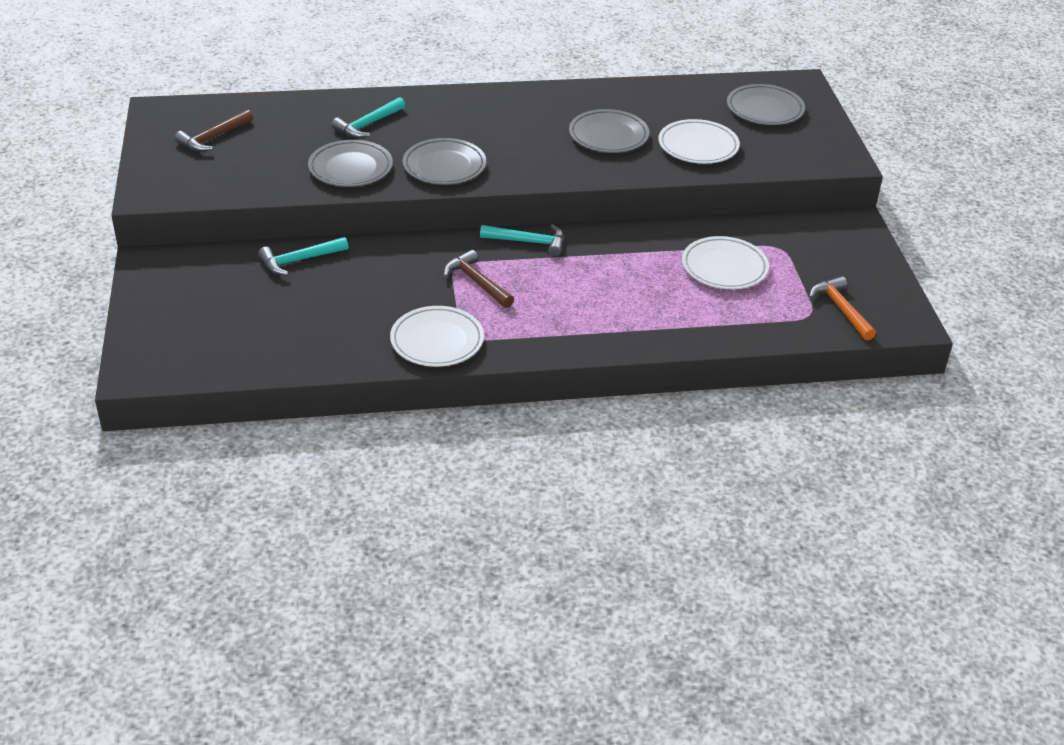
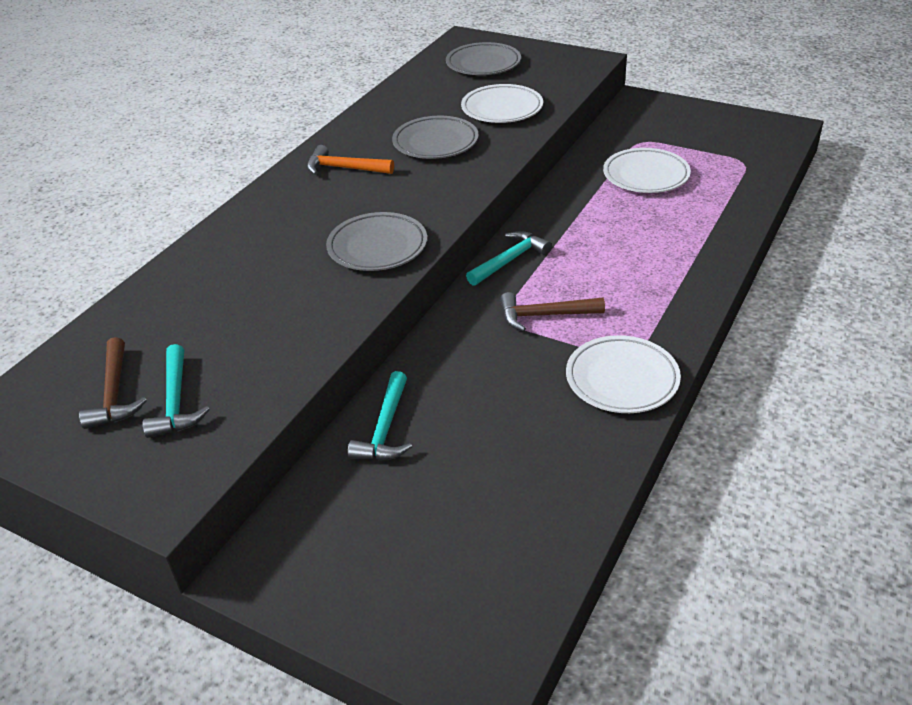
camera: 50 degrees left, 0 degrees up
grey plate [308,140,393,187] -> none
turquoise hammer [332,97,405,138] -> turquoise hammer moved to [143,344,210,438]
orange hammer [809,276,876,341] -> orange hammer moved to [307,145,394,175]

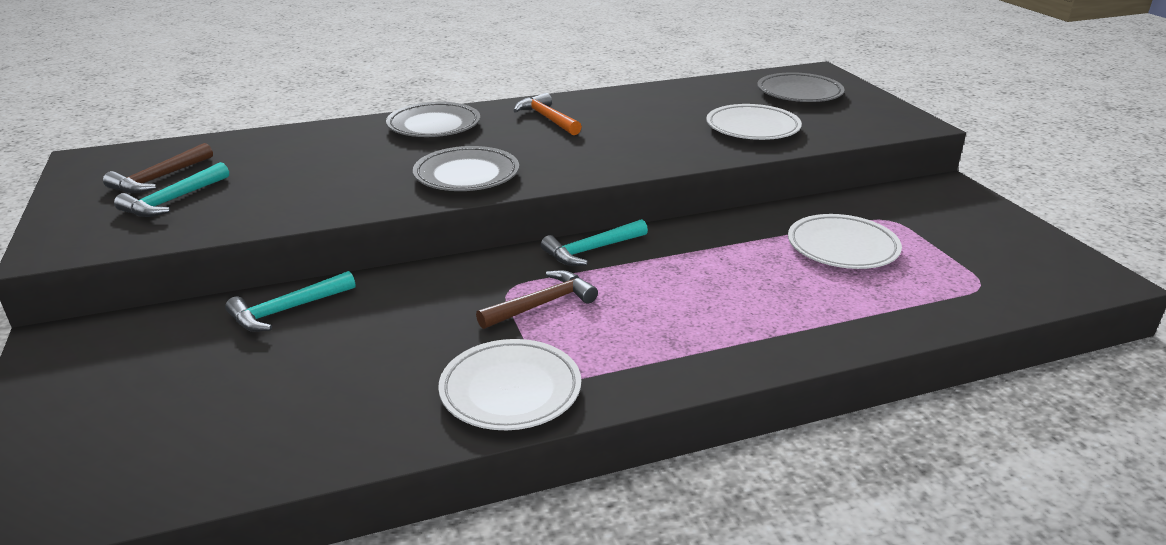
camera: 40 degrees right, 10 degrees down
grey plate [392,116,479,159] -> grey plate moved to [386,102,480,137]
turquoise hammer [466,231,552,286] -> turquoise hammer turned 150 degrees clockwise [541,219,648,266]
brown hammer [500,292,605,331] -> brown hammer turned 105 degrees clockwise [476,270,598,329]

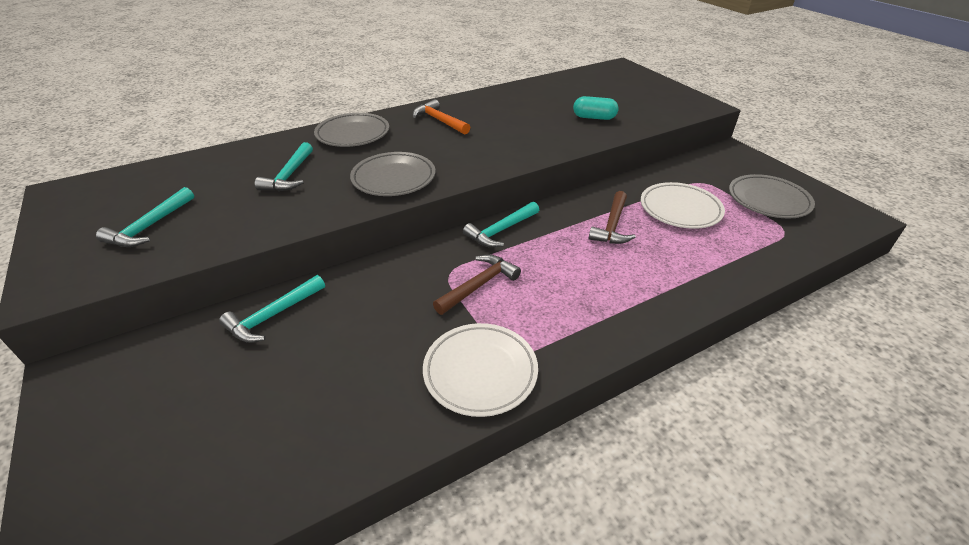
camera: 10 degrees left, 10 degrees up
brown hammer [103,143,213,193] -> brown hammer moved to [589,191,636,244]
white plate [706,104,802,140] -> turquoise capsule [573,96,618,120]
grey plate [757,72,844,102] -> grey plate moved to [729,174,815,218]
none -> turquoise hammer [255,142,313,191]

